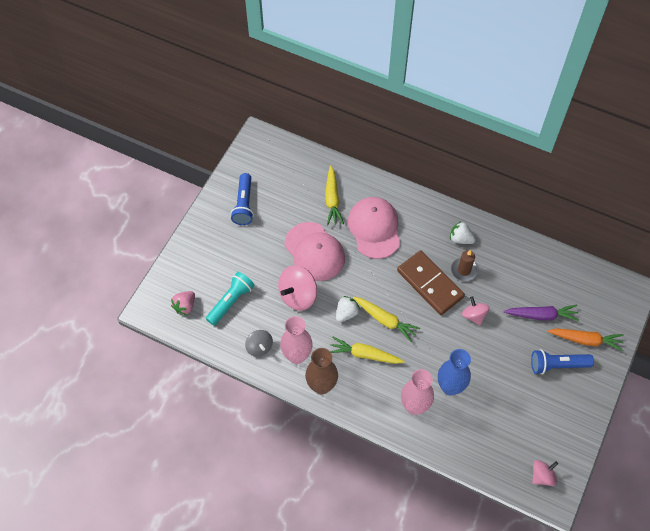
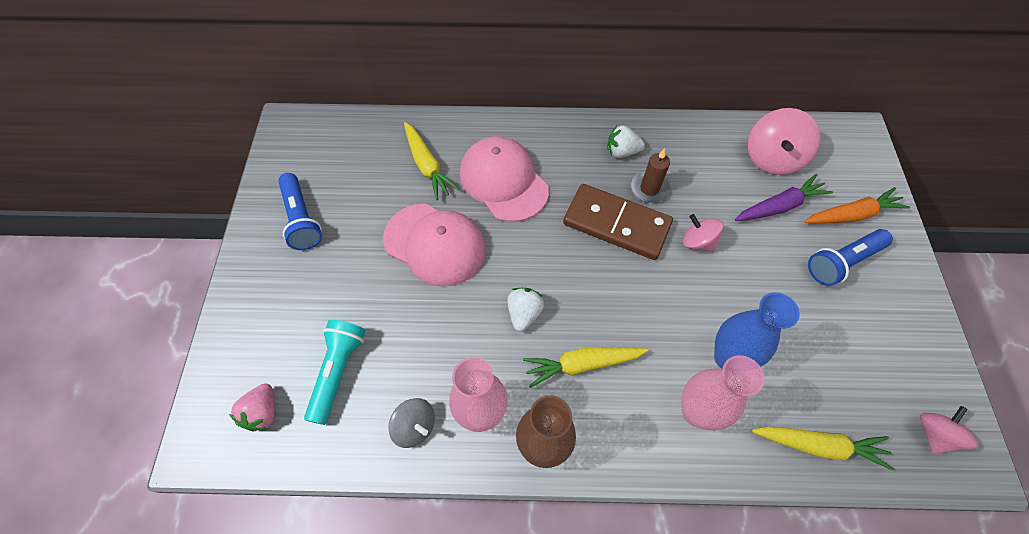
camera: 25 degrees left, 0 degrees up
pink spinning top [278,265,317,311] -> pink spinning top moved to [748,108,821,175]
yellow carrot [353,297,420,342] -> yellow carrot moved to [752,426,894,471]

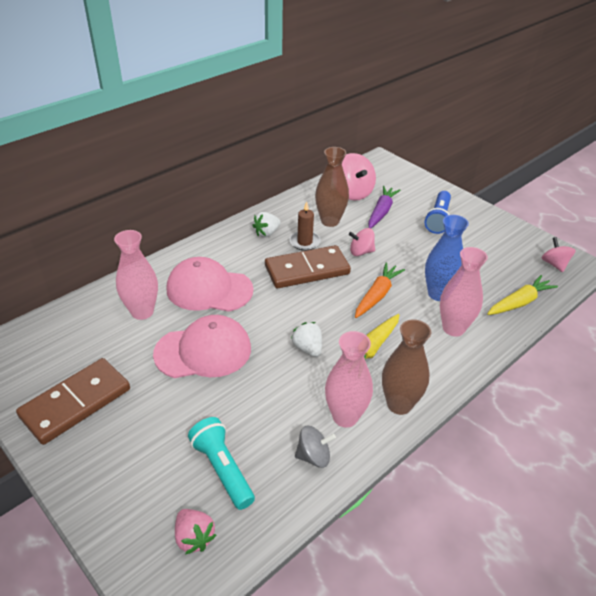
camera: 45 degrees left, 20 degrees down
blue flashlight [278,173,322,250] -> brown domino [16,358,130,445]
yellow carrot [404,122,460,200] -> pink vase [114,230,158,320]
orange carrot [804,187,910,224] -> orange carrot moved to [355,262,405,318]
none -> brown vase [315,147,349,227]

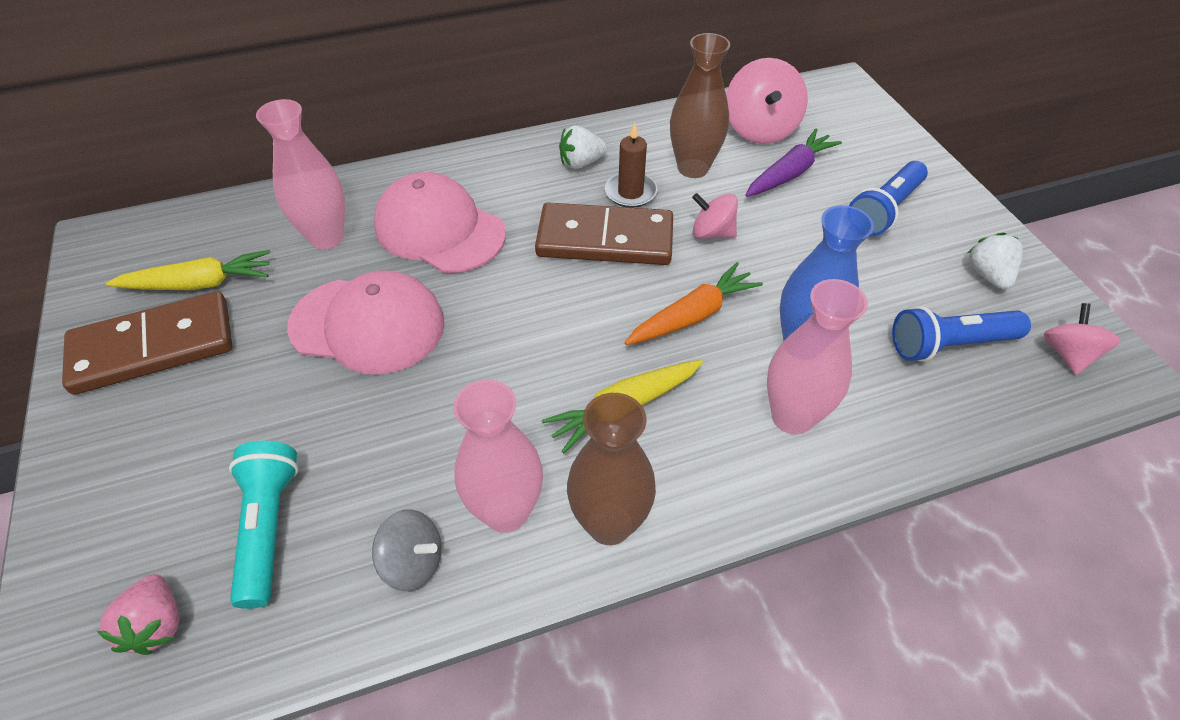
camera: 25 degrees right, 10 degrees up
white strawberry [291,322,322,357] -> white strawberry moved to [968,233,1023,289]
yellow carrot [487,275,558,315] -> yellow carrot moved to [106,250,271,290]
none -> blue flashlight [892,306,1031,362]

